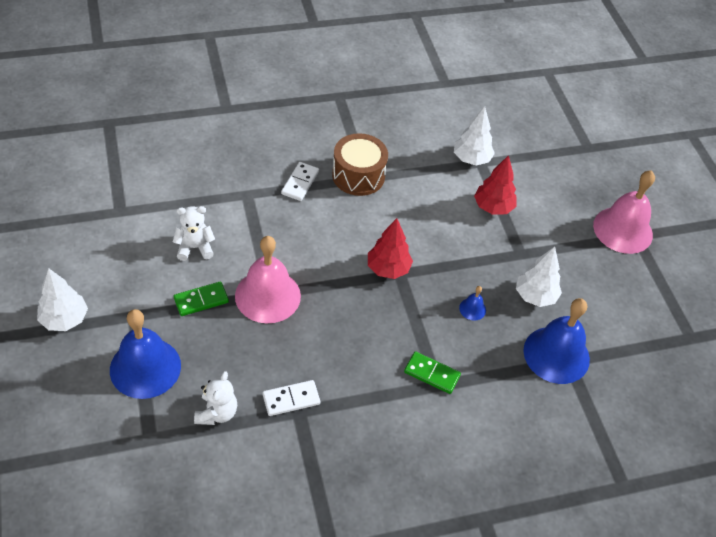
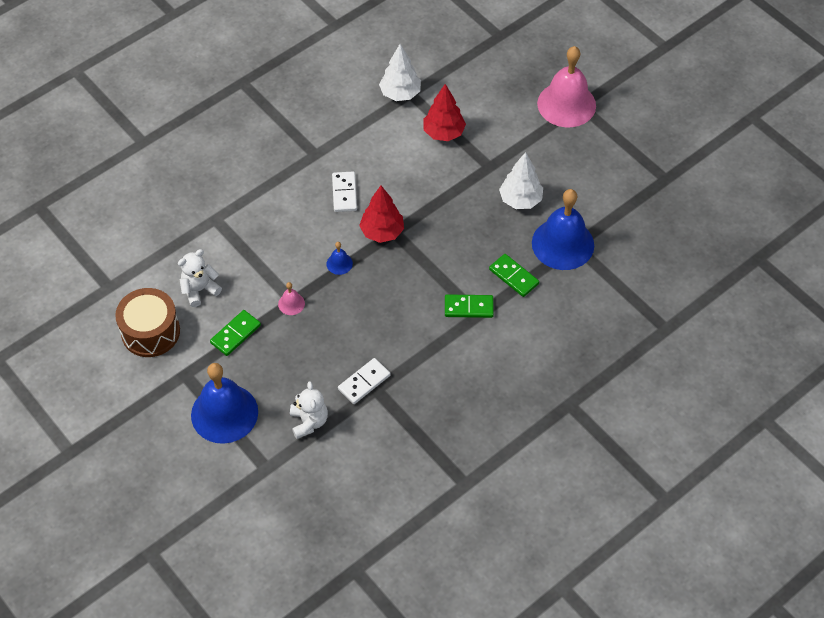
camera: 20 degrees left, 5 degrees up
white tree [37,268,88,331] -> none
pink bell [235,236,301,323] -> pink bell [278,282,305,315], size x0.42
white domino [281,162,319,201] -> white domino moved to [332,172,357,212]
brown drum [332,133,388,196] -> brown drum moved to [115,288,180,357]
blue bell [459,286,486,320] -> blue bell moved to [326,242,353,275]
none -> green domino [489,254,539,297]

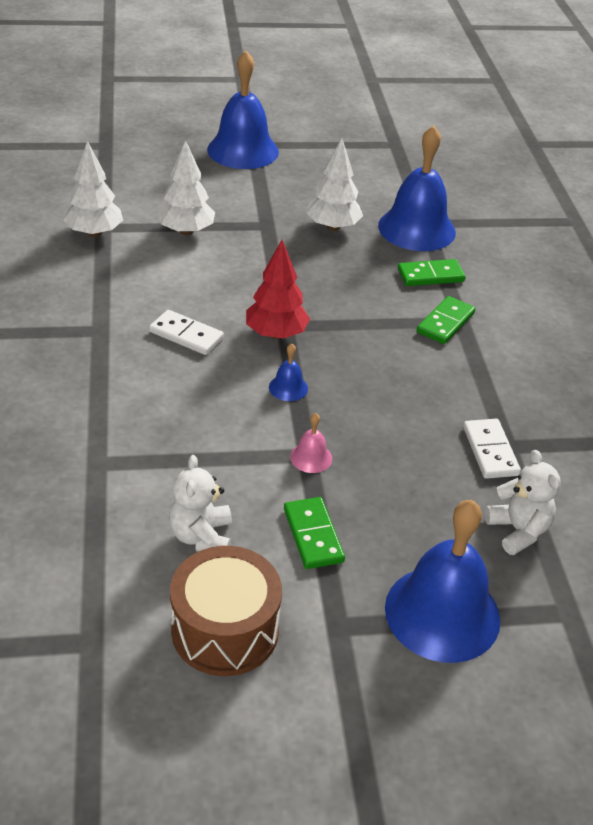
camera: 60 degrees left, 15 degrees down
white teddy bear [290,381,328,439] -> white teddy bear turned 45 degrees clockwise [484,450,561,555]
red tree [423,84,466,141] -> white tree [157,140,215,235]
pink bell [537,46,596,127] -> blue bell [207,51,279,169]

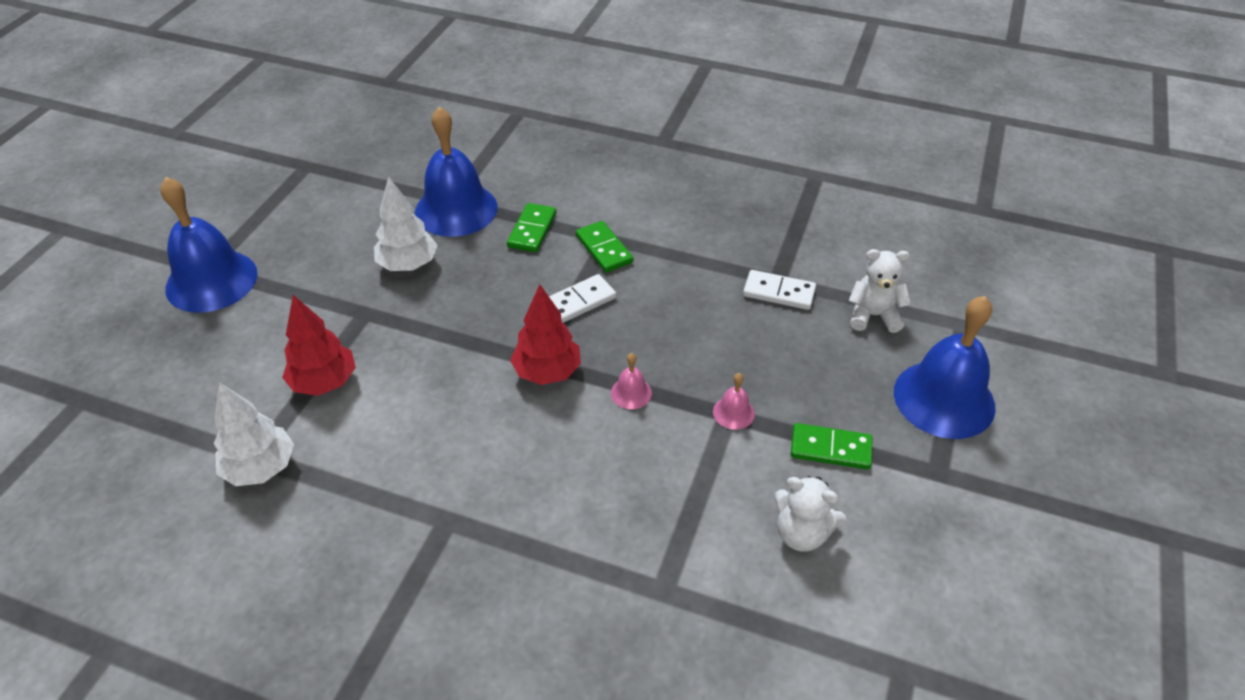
camera: 60 degrees left, 5 degrees up
white domino [149,310,224,355] -> white domino moved to [549,274,616,323]
white tree [157,140,215,235] -> red tree [282,295,356,396]
brown drum [170,546,282,676] -> none
blue bell [269,344,308,401] -> pink bell [611,353,652,409]

